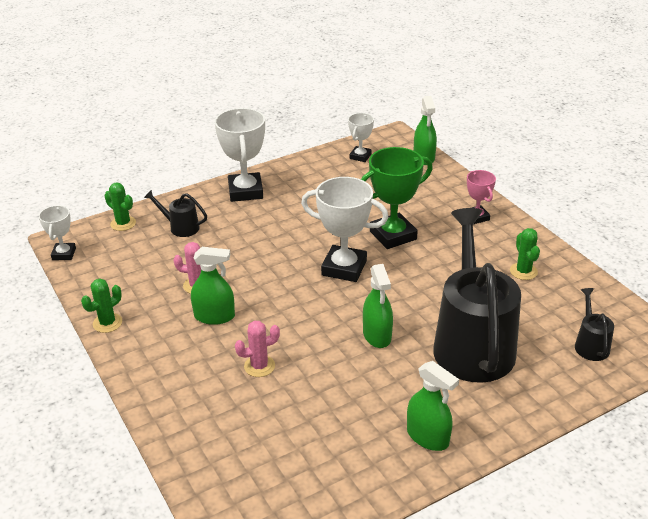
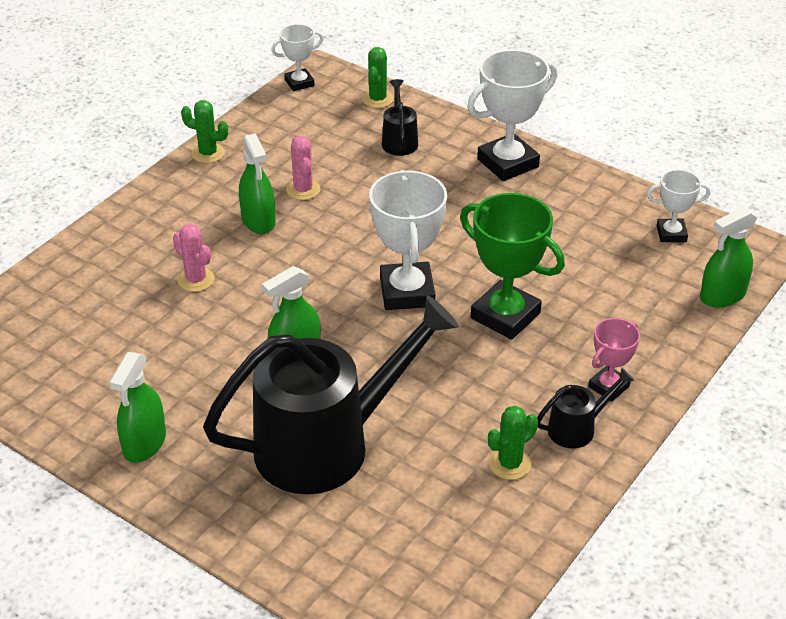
camera: 65 degrees right, 5 degrees up
black watering can [575,288,614,361] -> black watering can moved to [537,368,634,449]

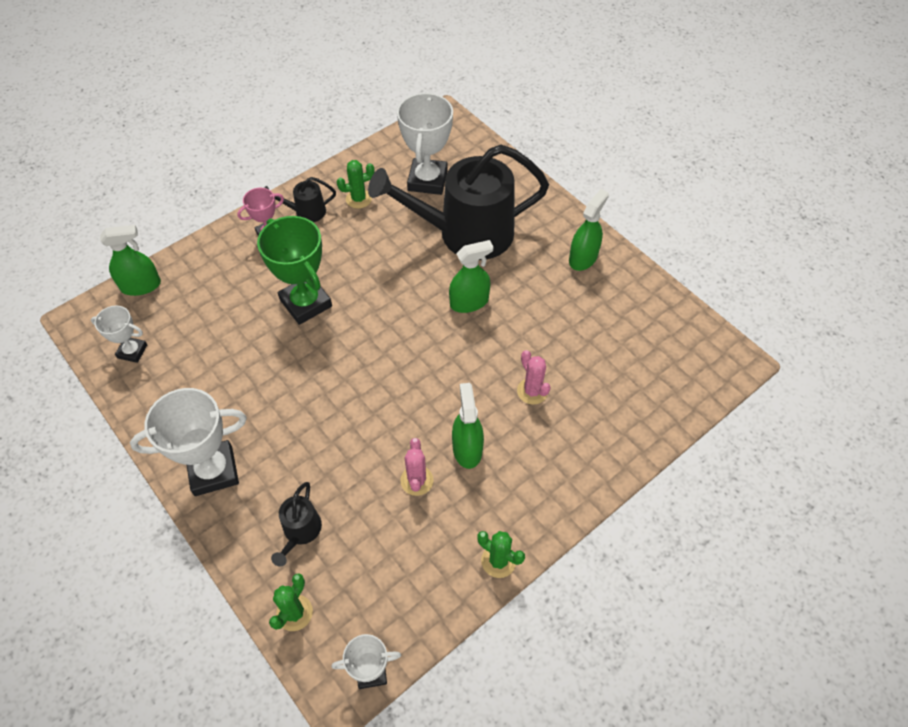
camera: 165 degrees left, 15 degrees up
white trophy [369,170,447,310] -> white trophy moved to [397,92,453,195]

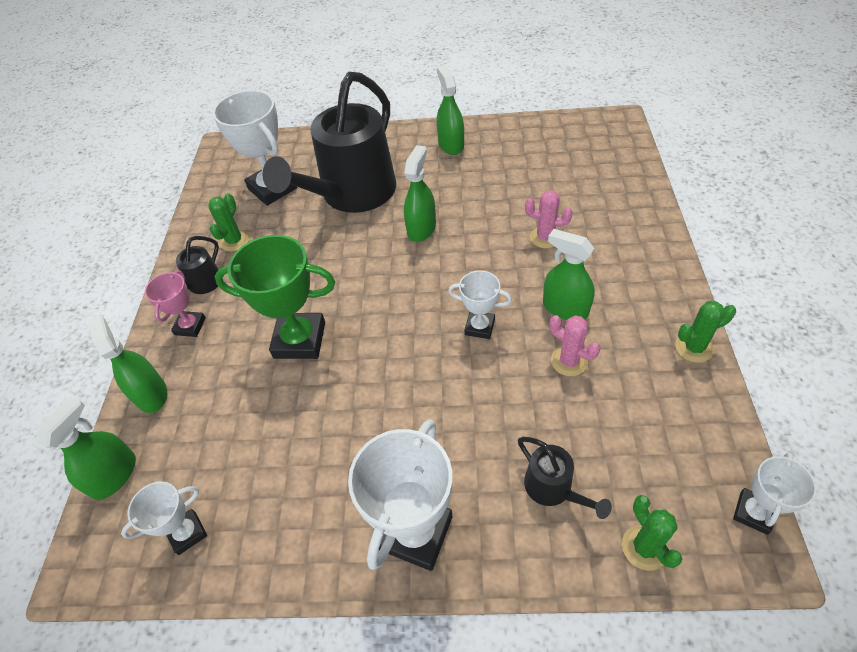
camera: 45 degrees left, 5 degrees down
none -> green spray bottle [88,315,167,413]
none -> white trophy [448,270,512,339]

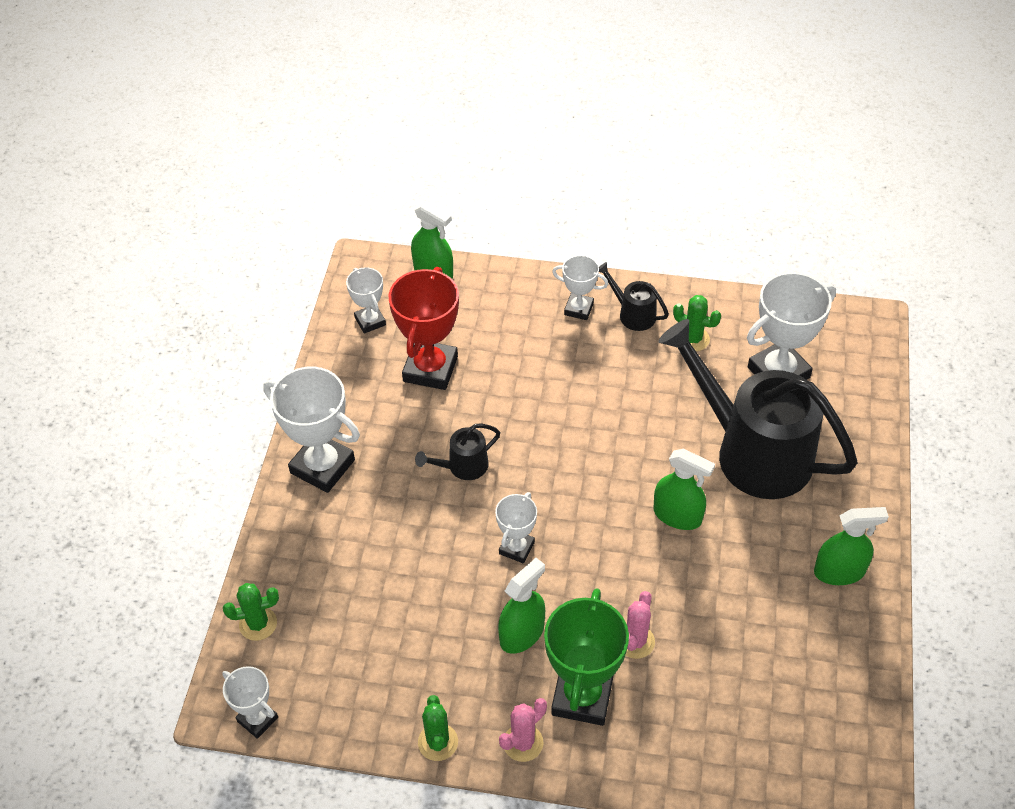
camera: 95 degrees right, 0 degrees up
green spray bottle [88,315,167,413] -> none
pink trophy [145,270,206,337] -> white trophy [552,255,608,320]
green trophy [215,235,335,359] -> green trophy moved to [544,588,629,726]
black watering can [518,437,612,519] -> black watering can moved to [415,423,500,480]
pink cactus [550,315,600,376] -> pink cactus moved to [499,698,547,762]
none -> red trophy [389,267,459,390]

